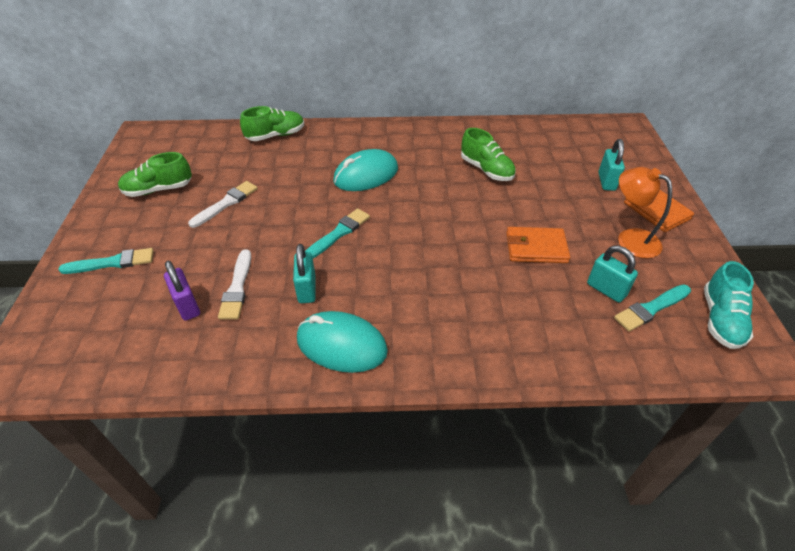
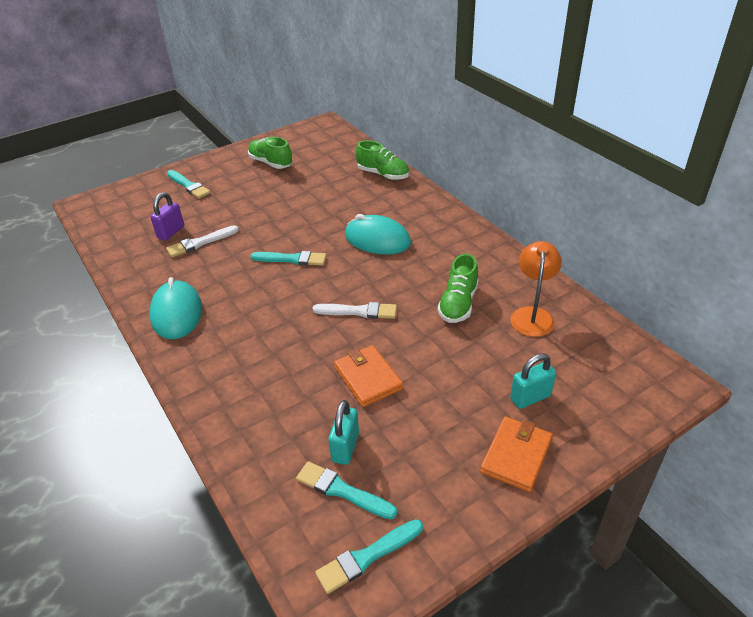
camera: 60 degrees right, 5 degrees down
white brush [188,181,258,228] -> white brush moved to [312,302,397,319]
turquoise padlock [293,244,316,303] -> none
orange lamp [618,167,672,258] -> orange lamp moved to [510,241,562,337]
turquoise shoe [704,261,754,349] -> turquoise brush [315,519,423,594]

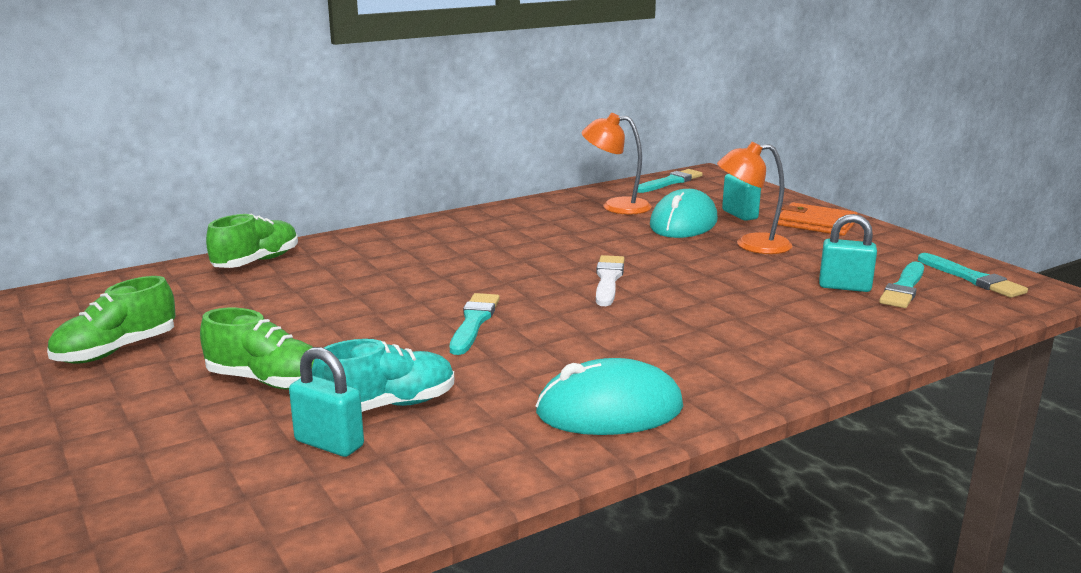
camera: 90 degrees left, 20 degrees down
purple padlock [150,192,184,241] -> turquoise padlock [289,347,364,457]
white brush [166,225,239,257] -> turquoise shoe [312,339,454,412]
turquoise brush [167,170,211,199] -> turquoise brush moved to [637,169,703,193]
orange wallet [334,345,403,407] -> none
turquoise mouse [345,214,411,255] -> turquoise mouse moved to [650,189,718,238]
green shoe [438,254,478,323] -> green shoe moved to [200,308,314,390]
none -> orange lamp [717,142,792,254]

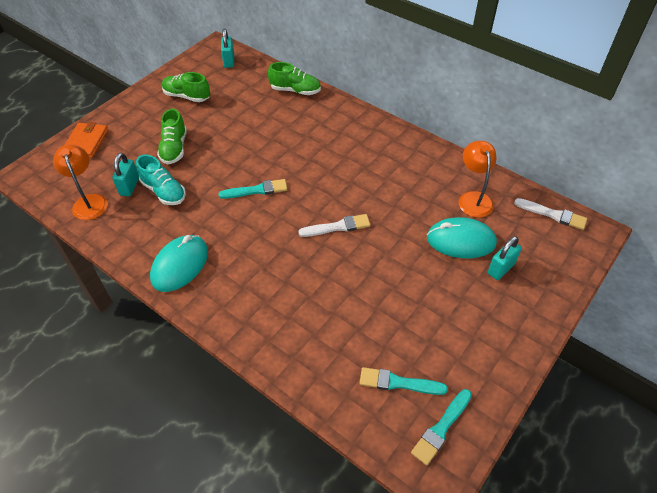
camera: 70 degrees right, 30 degrees up
turquoise mouse [535,358,683,435] -> turquoise mouse turned 60 degrees clockwise [150,235,208,292]
turquoise brush [637,169,703,193] -> white brush [514,198,587,230]
orange lamp [717,142,792,254] -> orange lamp moved to [53,144,108,220]
orange wallet [777,202,858,236] -> orange wallet moved to [65,122,108,158]
turquoise padlock [819,214,877,292] -> turquoise padlock moved to [221,29,234,68]

